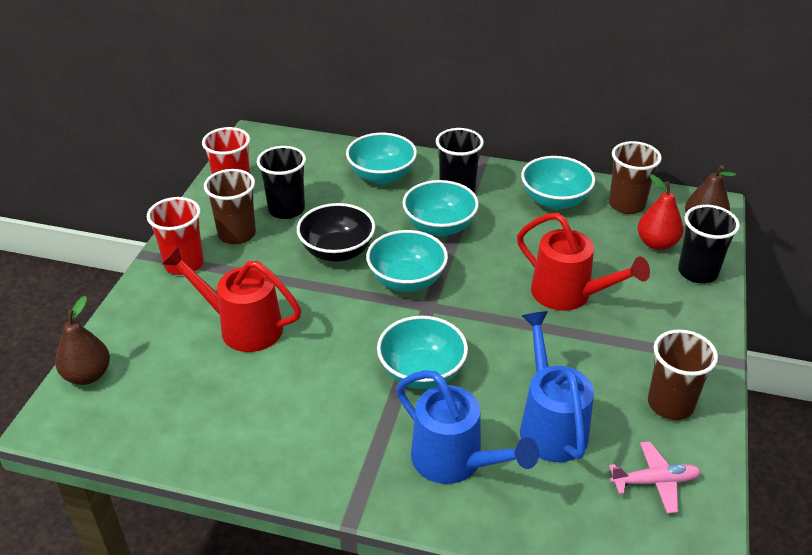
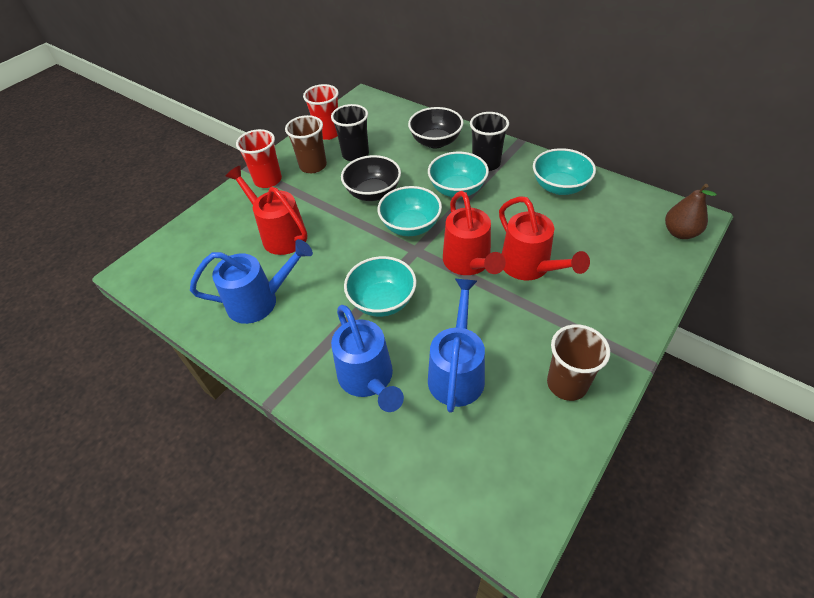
camera: 25 degrees right, 10 degrees up
brown pear [55,296,110,385] -> none
turquoise bowl [346,133,417,184] -> black bowl [408,107,463,149]
brown cup [609,141,662,214] -> none
pink plane [609,442,701,514] -> none
red pear [638,174,683,250] -> none
black cup [678,205,740,283] -> none
none -> blue watering can [190,239,313,324]
none -> red watering can [443,191,506,275]

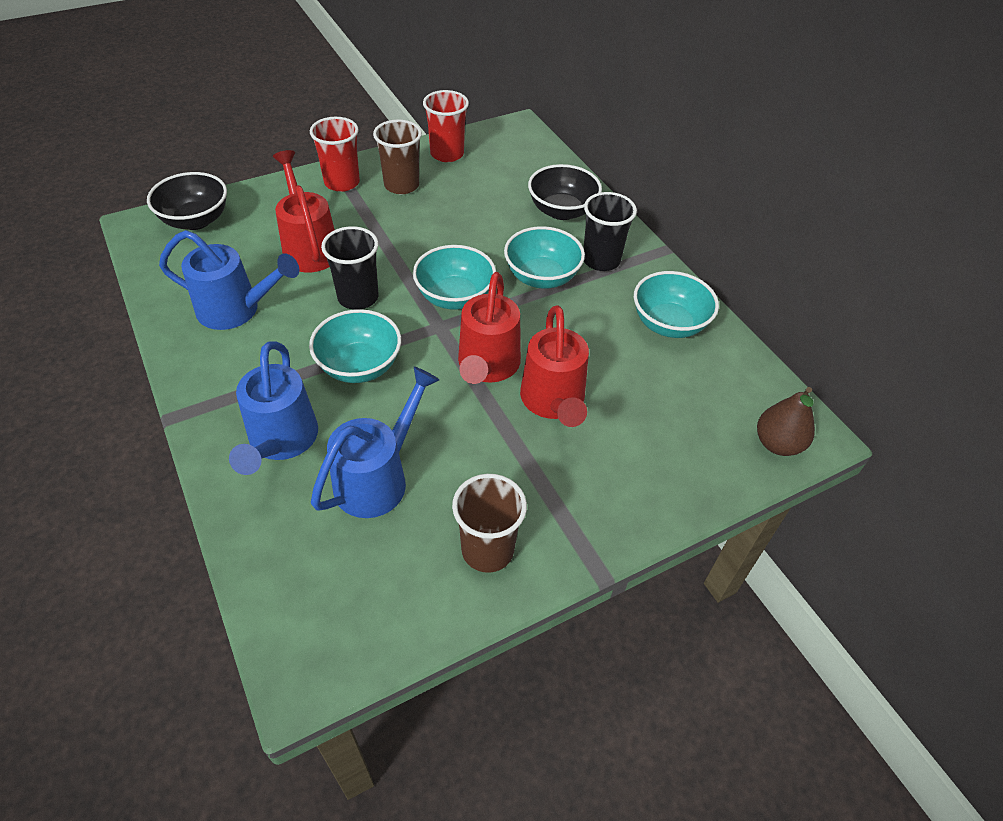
camera: 20 degrees right, 0 degrees up
black cup [331,104,369,161] -> black cup moved to [321,226,379,310]
black bowl [341,155,401,201] -> black bowl moved to [147,172,227,230]

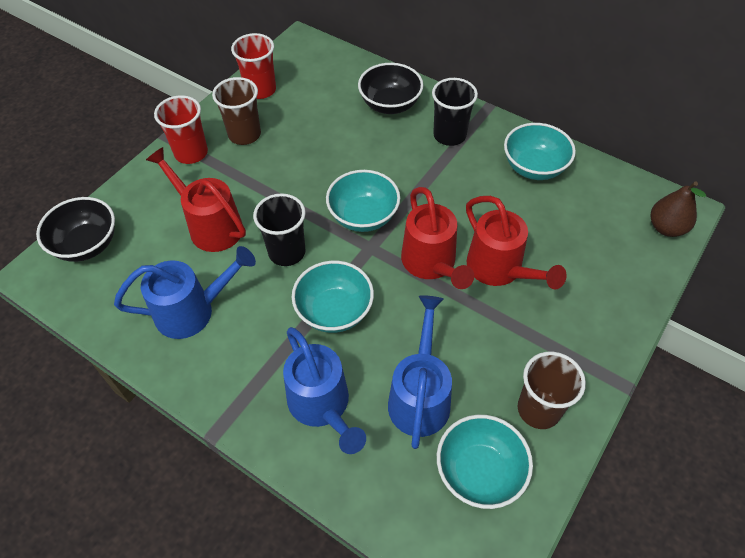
camera: 25 degrees left, 5 degrees up
turquoise bowl [504,226,585,289] -> turquoise bowl moved to [437,415,533,509]

